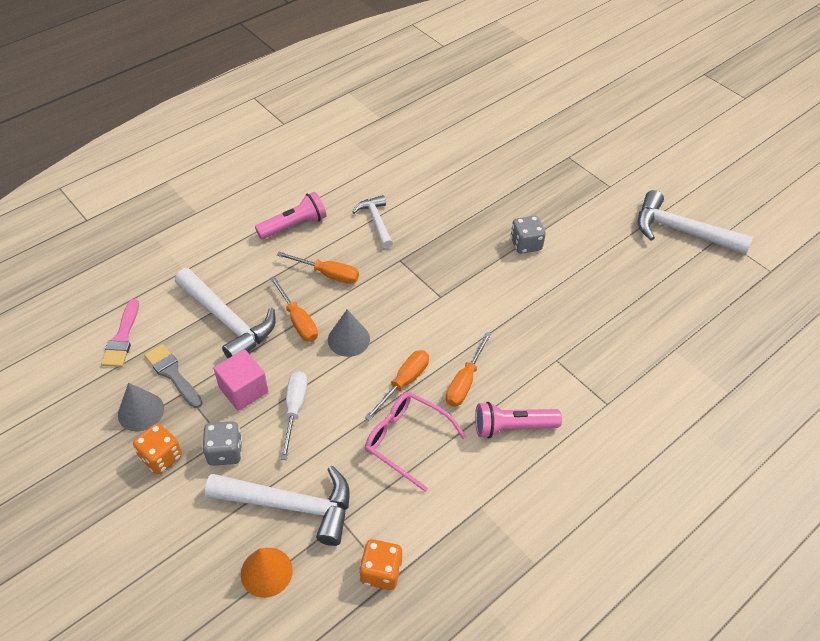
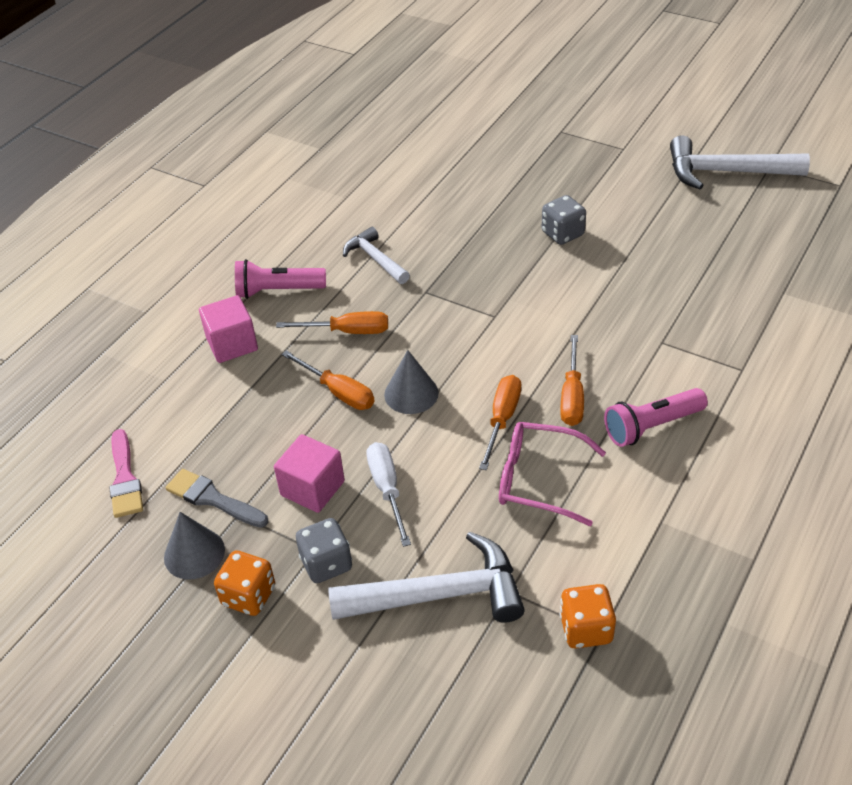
camera: 15 degrees left, 5 degrees down
white hammer [175,268,276,358] -> none
orange cone [241,548,293,598] -> none
pink flashlight [255,192,327,239] -> pink flashlight turned 135 degrees counterclockwise [235,259,326,299]
none -> pink cube [199,295,258,363]

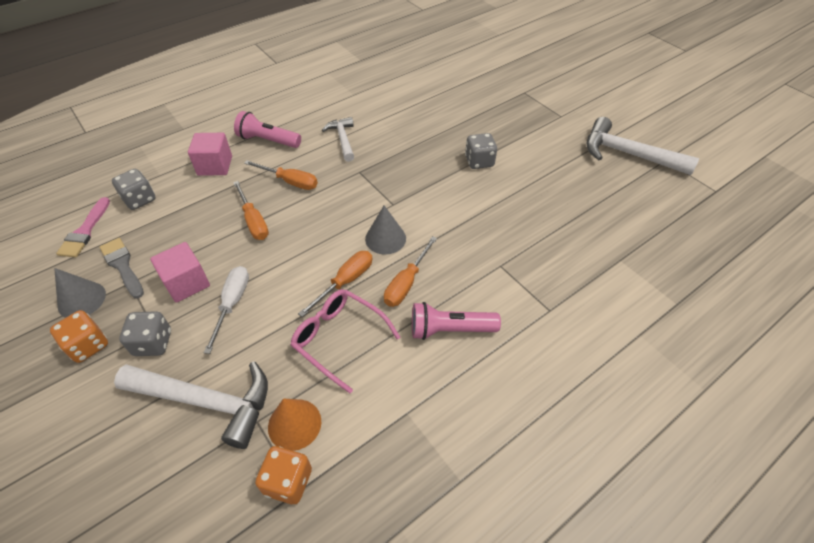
camera: 20 degrees right, 5 degrees up
grey cone [384,350,439,414] -> grey cone moved to [365,205,406,255]
none -> grey dice [112,169,155,210]
none -> orange cone [268,398,321,451]

